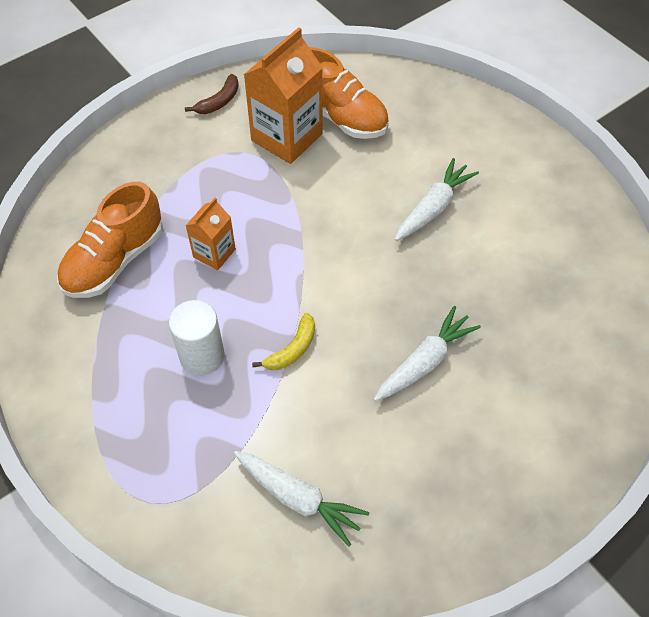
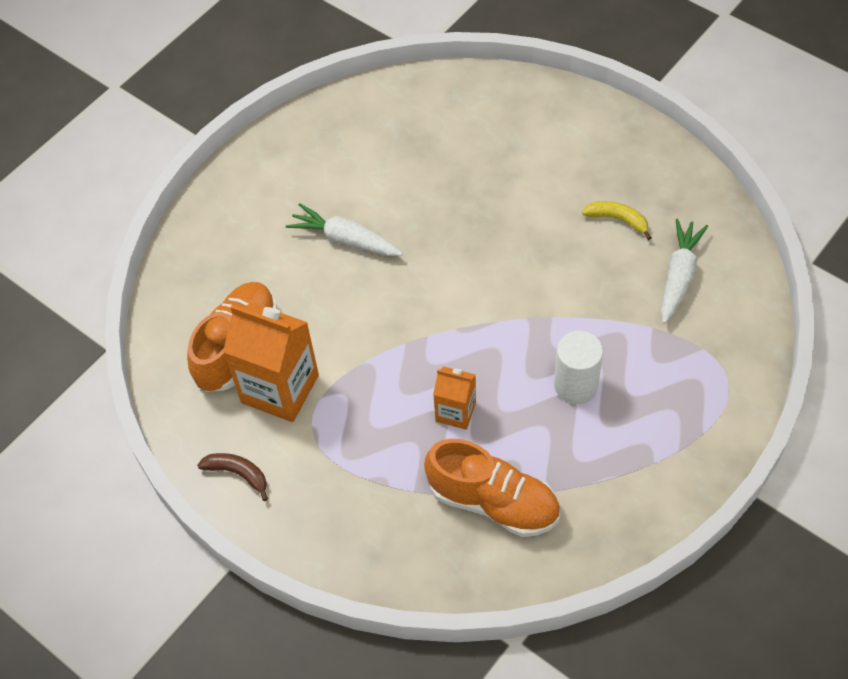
camera: 100 degrees left, 0 degrees up
yellow banana [252,313,315,370] -> yellow banana moved to [582,201,652,240]
white carrot [374,306,481,401] -> none

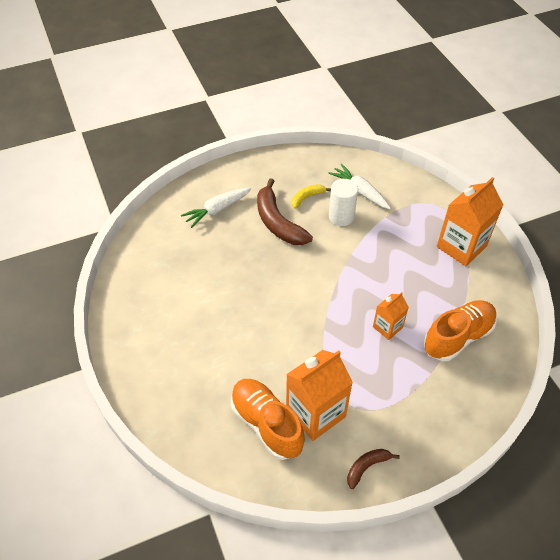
camera: 65 degrees left, 5 degrees down
white carrot [286,203,403,256] -> white carrot moved to [181,188,251,228]
white cylinder [554,331,603,404] -> white cylinder moved to [329,179,358,226]
none -> brown banana [257,178,313,245]
none -> orange carton [437,177,504,266]

